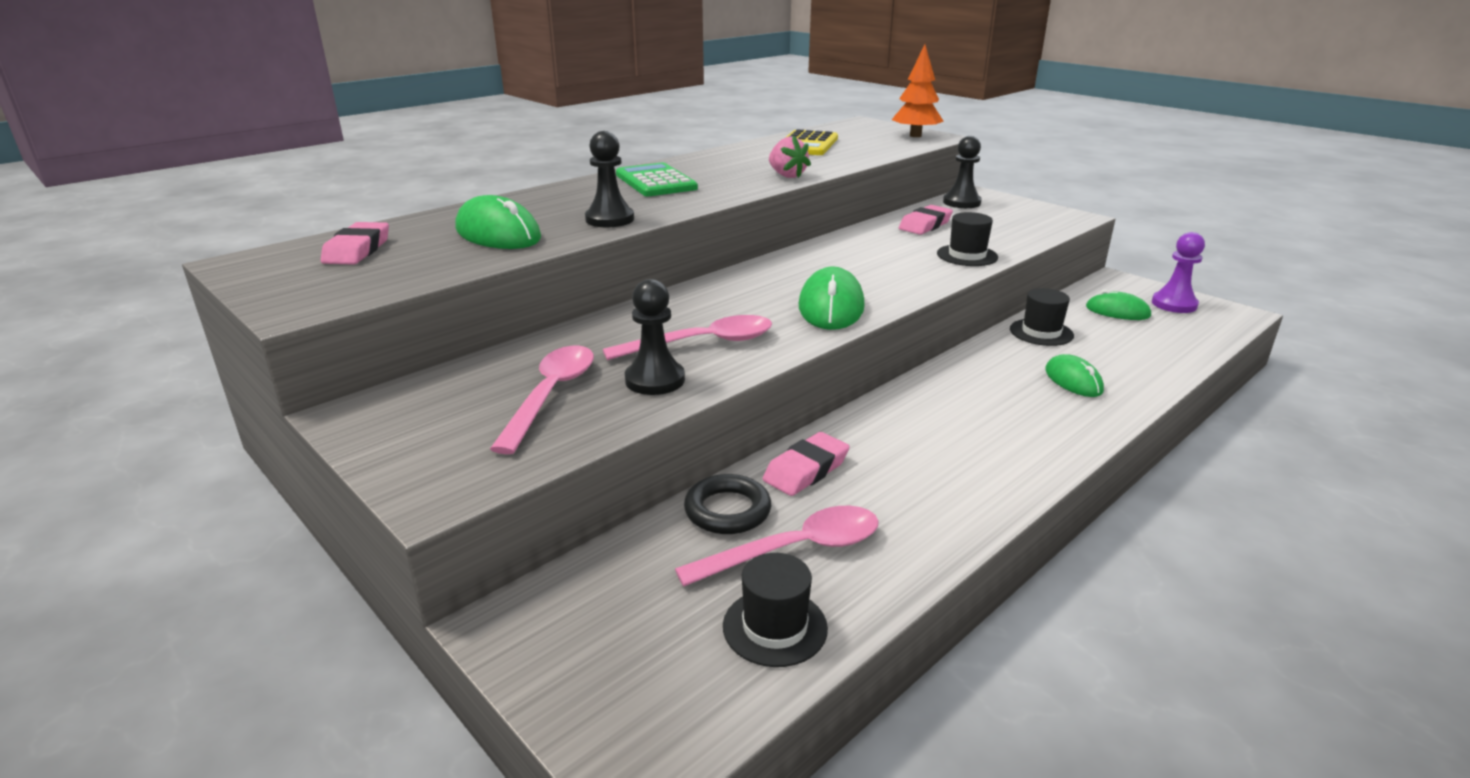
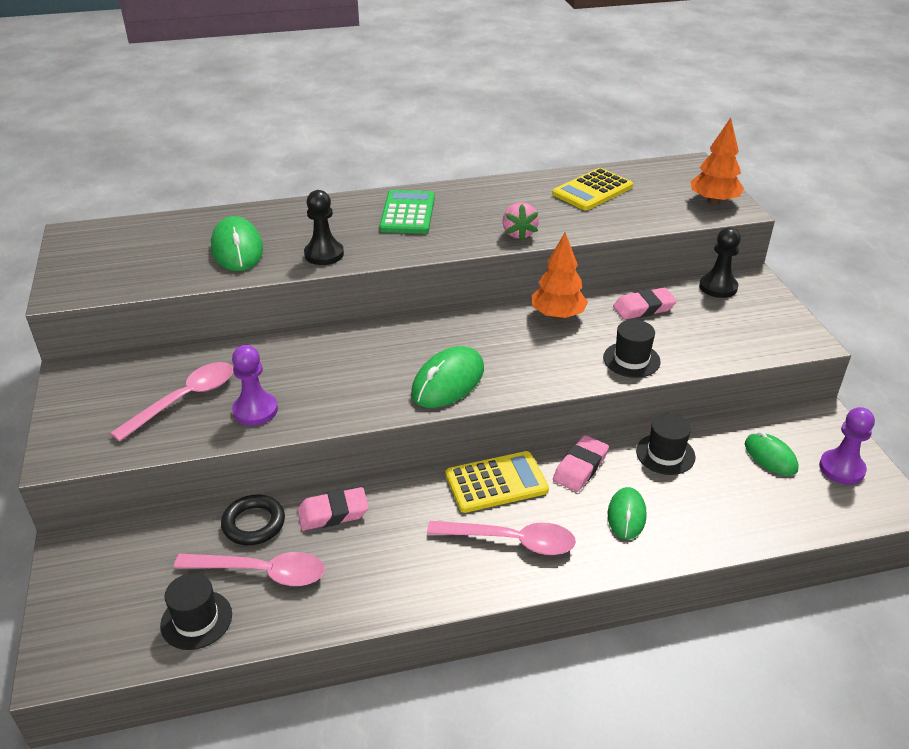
camera: 30 degrees right, 10 degrees up
pink eraser [321,222,389,265] -> pink eraser moved to [553,435,609,492]
pink spoon [603,315,772,360] -> pink spoon moved to [427,521,576,555]
black pawn [625,279,685,395] -> purple pawn [232,345,278,426]
none -> yellow calculator [445,451,549,513]
none -> orange tree [532,232,588,320]

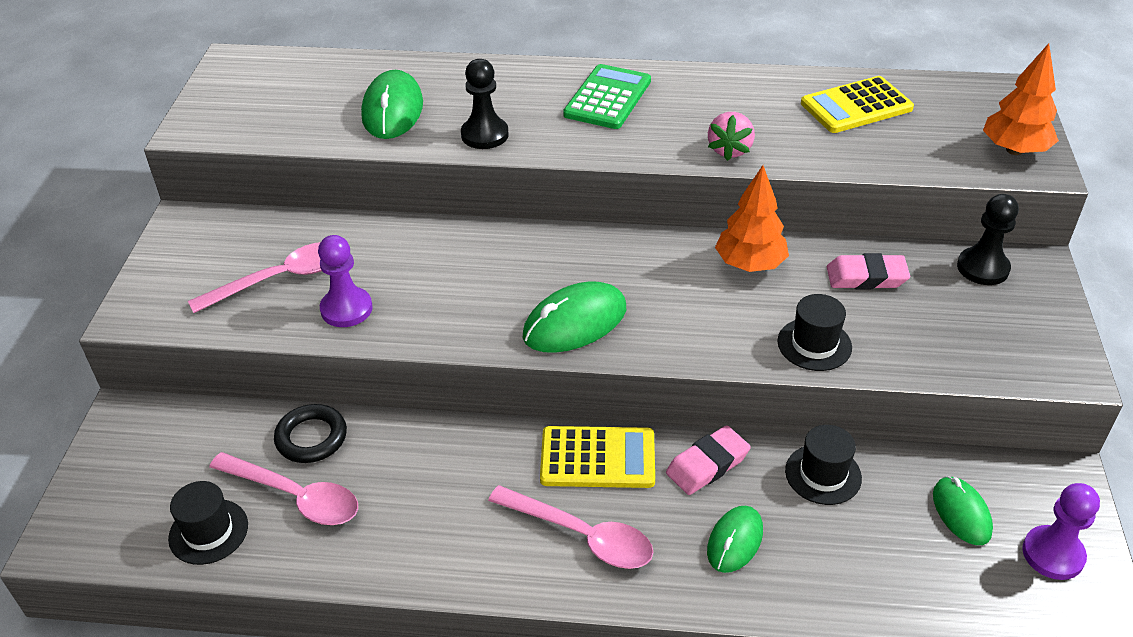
camera: 20 degrees right, 5 degrees up
pink eraser [297,487,369,531] -> none

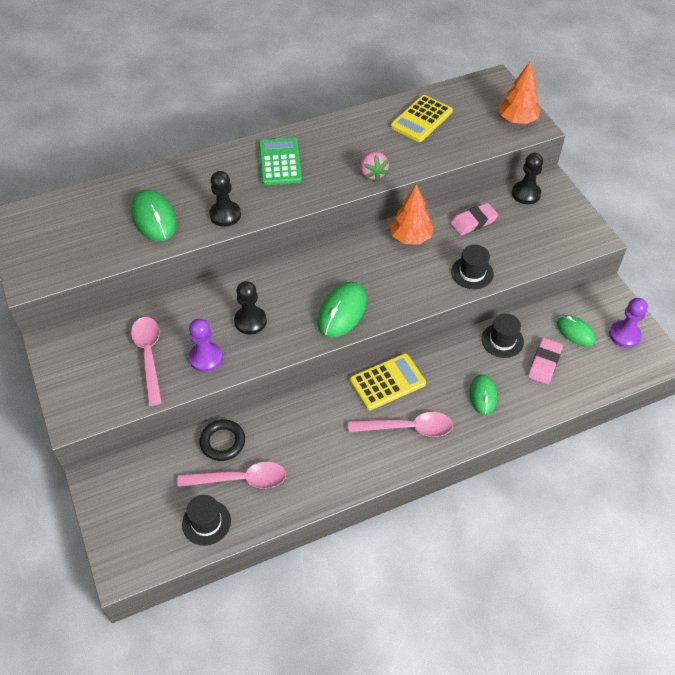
camera: 30 degrees left, 10 degrees up
pink spoon [188,242,322,313] -> pink spoon turned 45 degrees counterclockwise [131,317,162,406]
pink eraser [666,425,751,495] -> pink eraser moved to [528,338,563,384]
none -> black pawn [234,281,267,334]

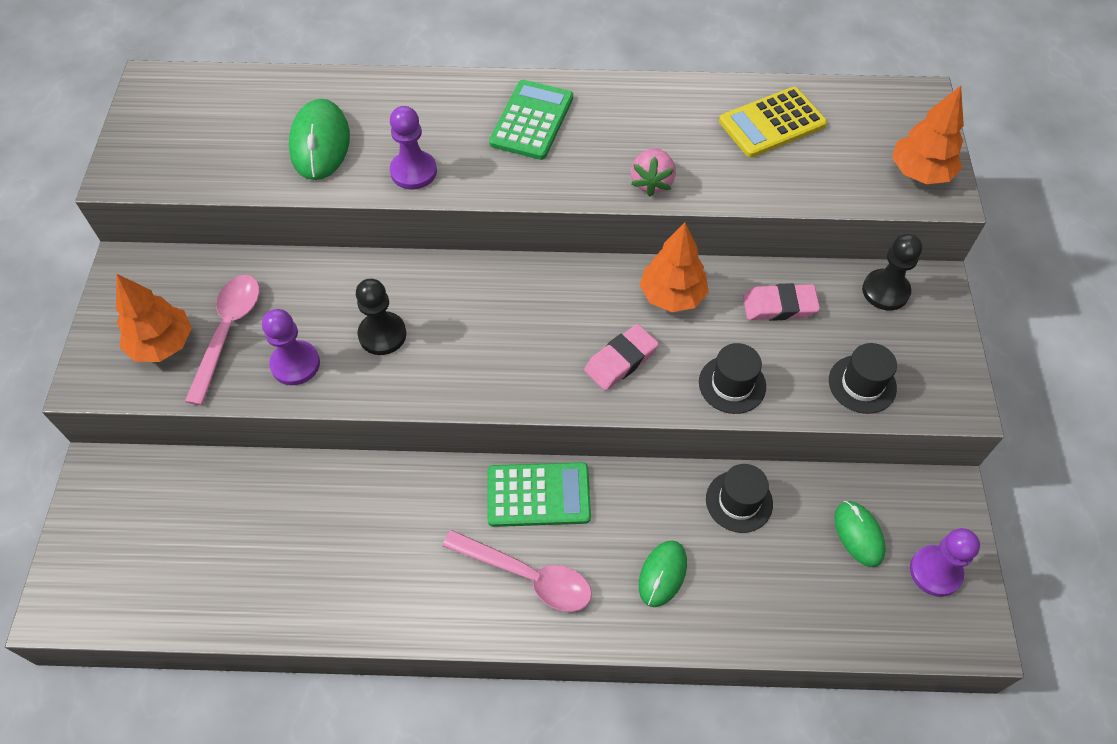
camera: 25 degrees right, 5 degrees up
pink spoon [177,462,286,489] -> none
black hat [182,495,231,546] -> black hat moved to [829,343,897,414]
black ring [199,419,245,461] -> none
black pawn [209,171,241,227] -> purple pawn [390,106,437,190]
green mouse [317,282,367,338] -> none
yellow calculator [350,353,426,410] -> green calculator [488,462,591,527]
pink eraser [528,338,563,384] -> pink eraser moved to [584,324,659,391]
none -> orange tree [116,274,192,362]

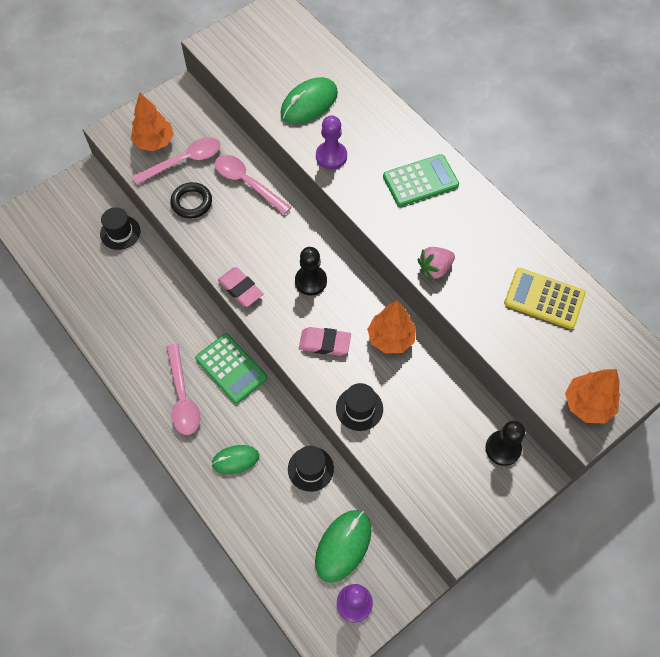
camera: 50 degrees right, 5 degrees up
purple pawn [262,309,320,385] -> black ring [170,182,212,218]
black pawn [356,279,406,355] -> black pawn moved to [295,247,327,296]
pink eraser [743,283,820,321] -> pink eraser moved to [218,267,263,307]
black hat [829,343,897,414] -> black hat moved to [100,207,140,250]
green mouse [835,501,886,567] -> green mouse [315,510,371,583], size x1.55
none -> pink spoon [215,155,291,215]

